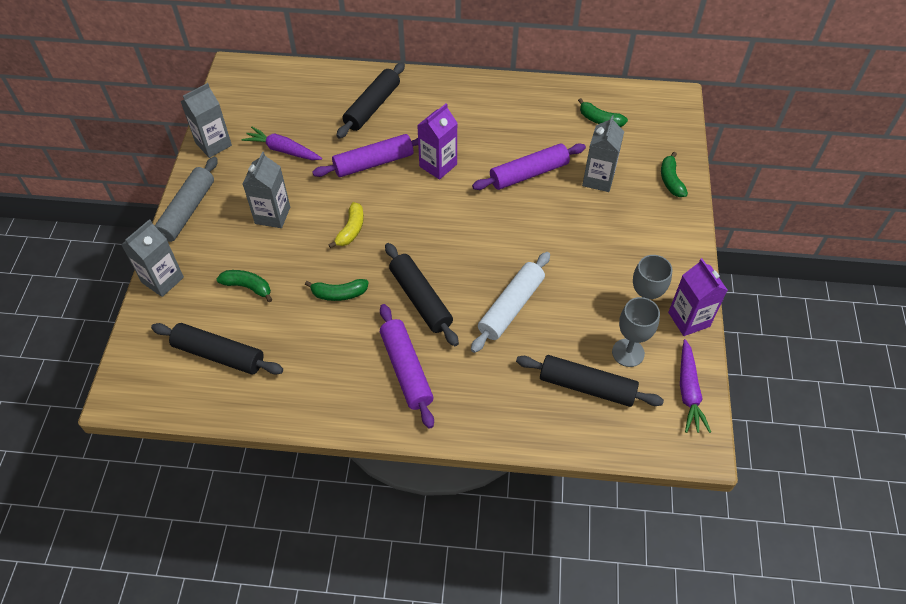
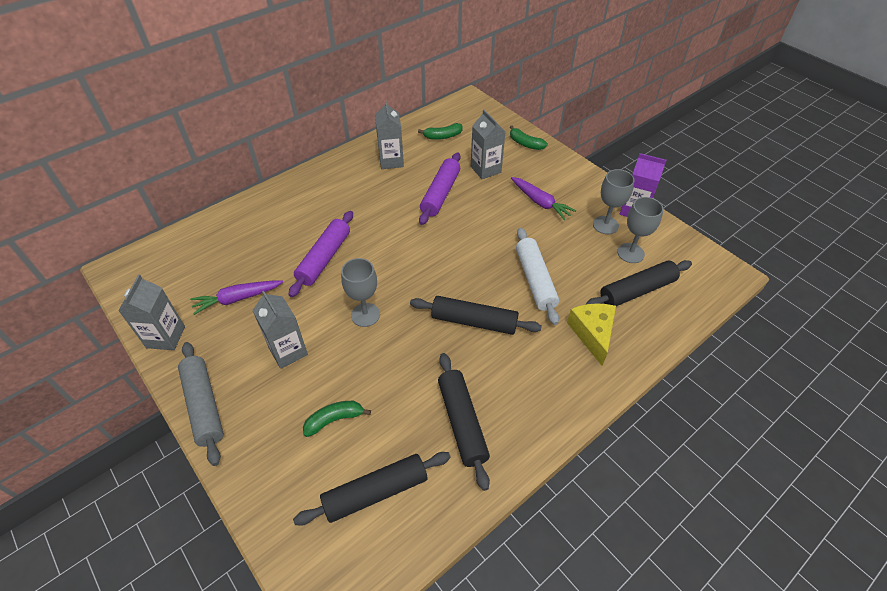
camera: 45 degrees left, 5 degrees down
grey carton [121,219,184,297] -> grey carton moved to [375,101,404,169]
green banana [305,279,369,301] -> none
yellow banana [328,202,364,248] -> grey goblet [341,258,380,327]
black rolling pin [336,62,405,138] -> black rolling pin moved to [438,353,490,491]
purple rolling pin [380,304,434,429] -> none
purple carton [417,103,457,180] -> none
purple carrot [680,339,711,433] -> purple carrot moved to [511,177,576,220]
none -> yellow cheese [567,303,616,366]

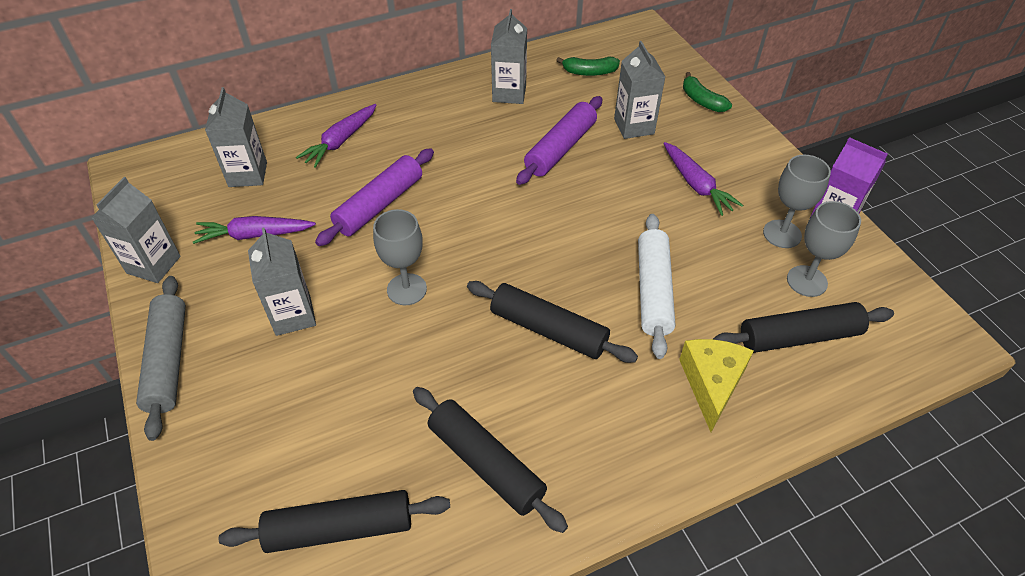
camera: 15 degrees right, 0 degrees up
green banana [303,401,371,437] -> none
black rolling pin [438,353,490,491] -> black rolling pin turned 45 degrees counterclockwise [413,387,568,533]
none -> grey carton [205,87,267,187]
none -> purple carrot [296,104,377,168]

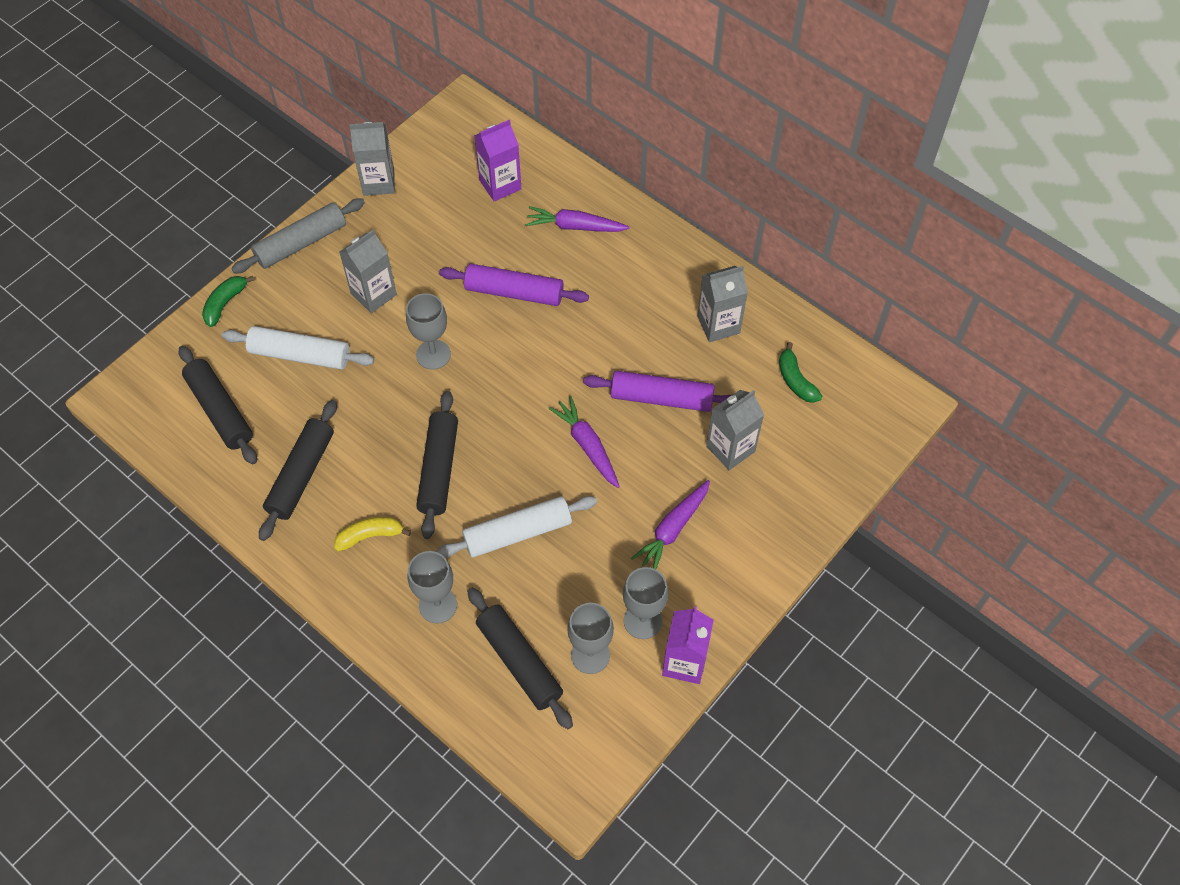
camera: 65 degrees right, 10 degrees up
purple carrot [193,216,316,244] -> purple carrot moved to [548,396,620,488]
grey carton [205,87,267,187] -> purple carton [474,120,521,202]
yellow cheese [679,339,754,432] -> grey goblet [408,551,457,624]
green banana [683,72,732,112] -> green banana moved to [202,276,255,327]
none -> white rolling pin [222,326,374,370]
none -> yellow banana [334,517,411,551]

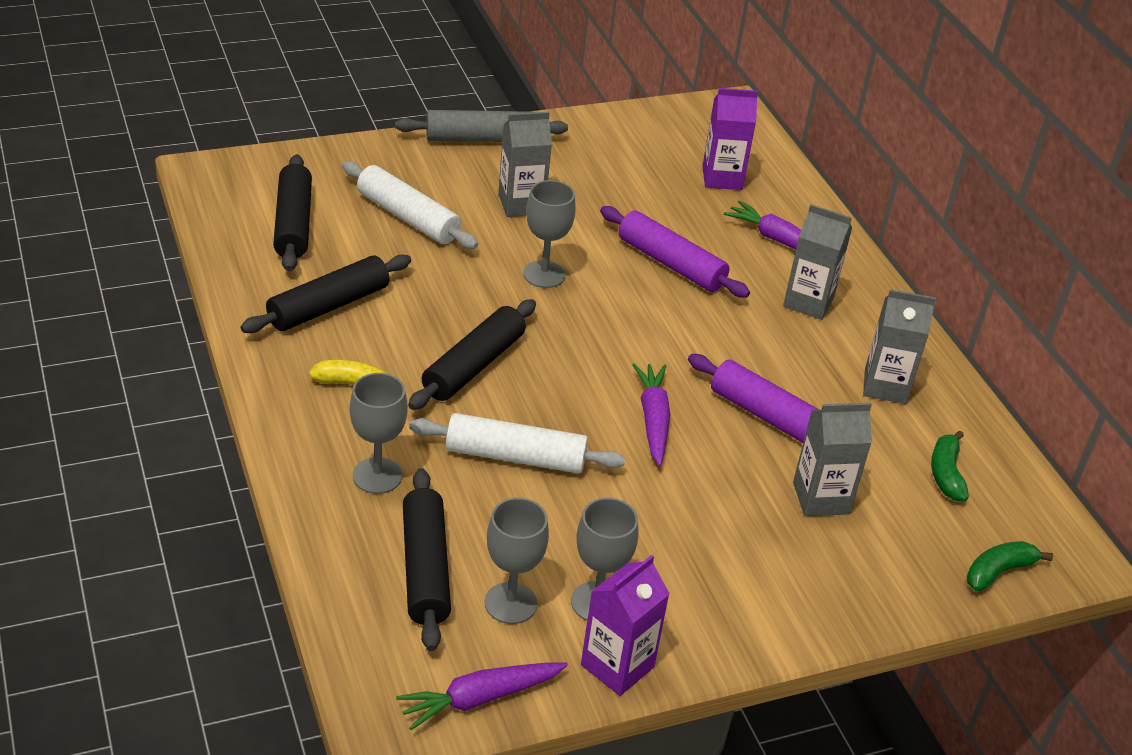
camera: 25 degrees right, 20 degrees down
green banana [202,276,255,327] -> green banana moved to [967,541,1053,591]
grey carton [349,122,395,196] -> grey carton moved to [783,204,852,320]
purple carrot [631,480,710,569] -> purple carrot moved to [396,662,568,730]

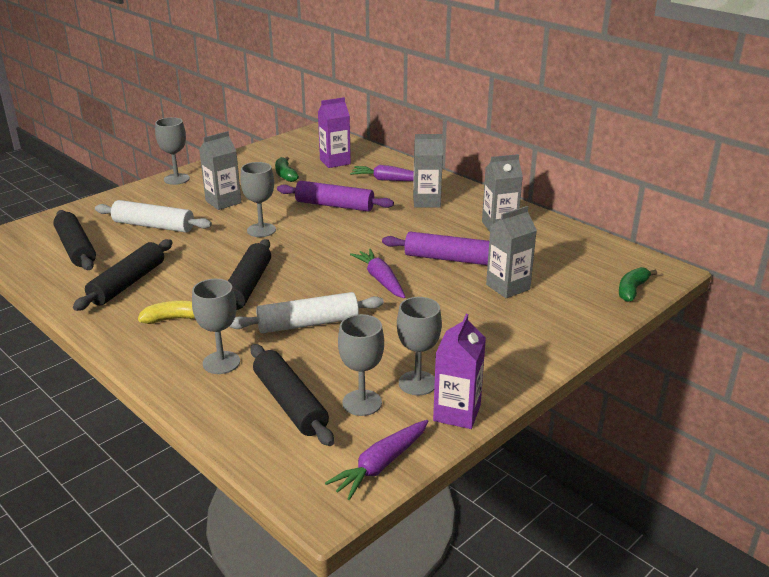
camera: 20 degrees left, 10 degrees down
grey rolling pin [395,110,568,142] -> grey goblet [155,117,190,185]
green banana [931,431,969,501] -> green banana moved to [275,157,299,182]

